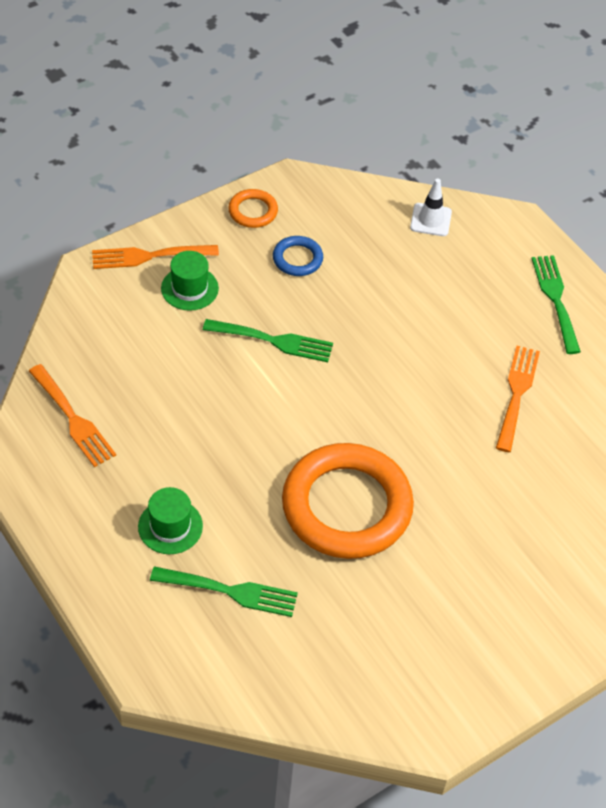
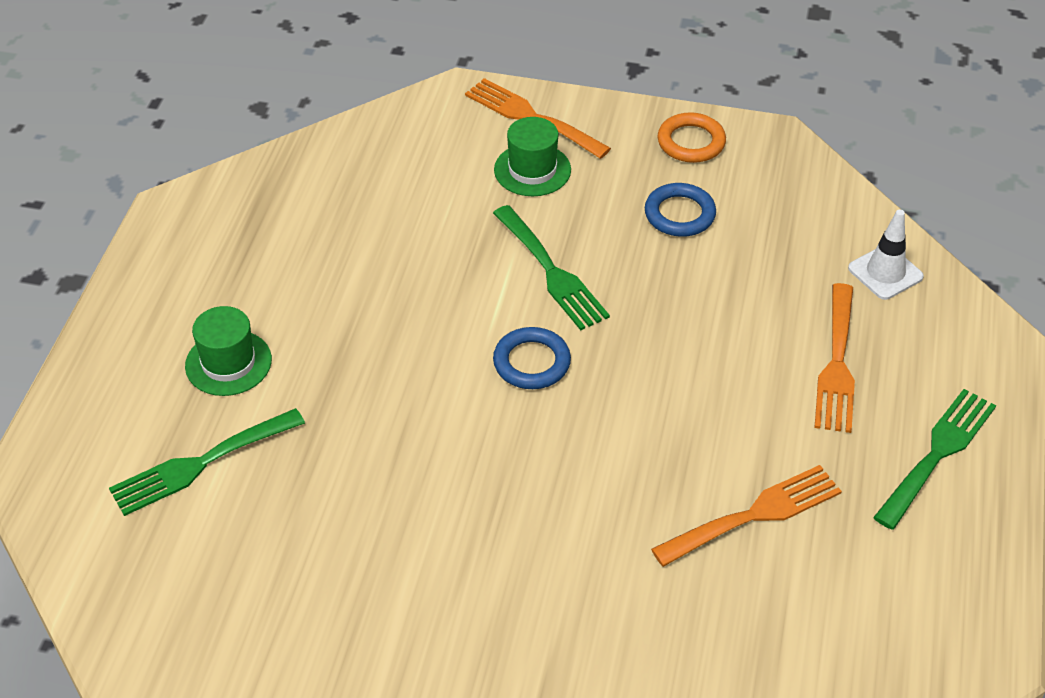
camera: 50 degrees right, 5 degrees down
orange fork [29,364,116,467] -> orange fork moved to [814,283,855,433]
green fork [150,566,298,617] -> green fork turned 90 degrees clockwise [109,408,305,516]
orange ring [282,443,414,559] -> none
none -> blue ring [493,327,571,389]

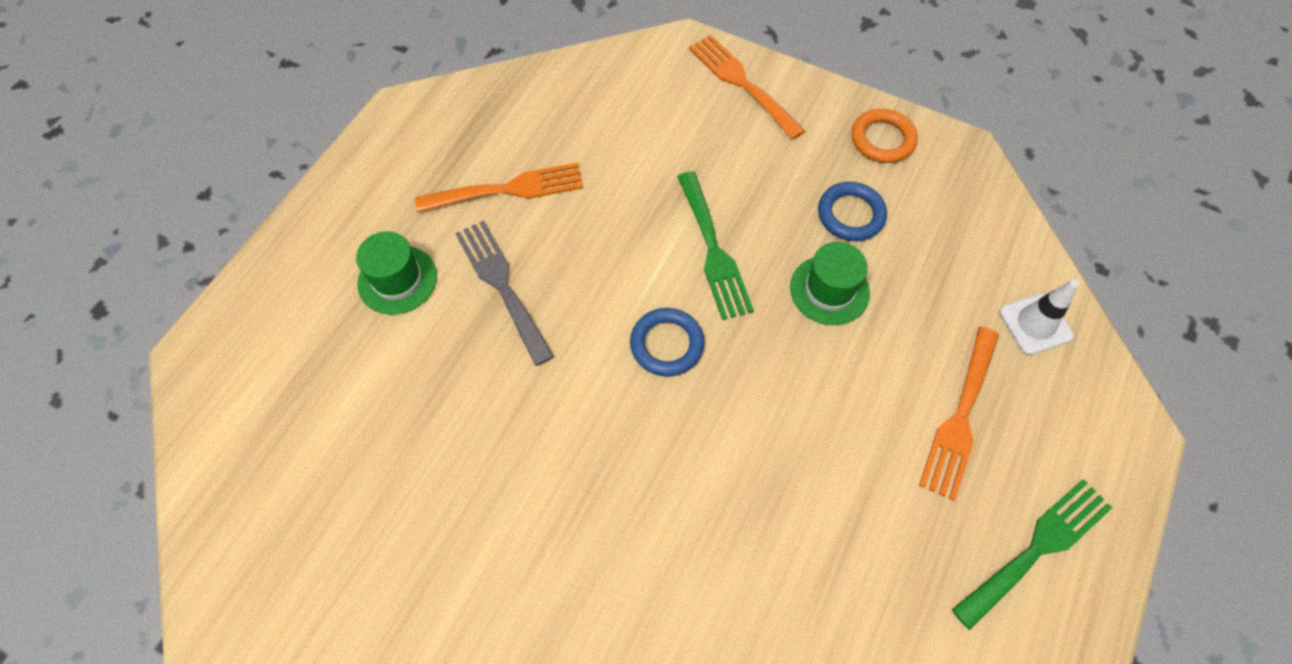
camera: 15 degrees right, 15 degrees up
green fork [109,408,305,516] -> none
green hat [494,117,571,196] -> green hat moved to [790,242,870,325]
orange fork [651,465,842,567] -> orange fork moved to [415,163,584,213]
none -> grey fork [455,220,554,366]

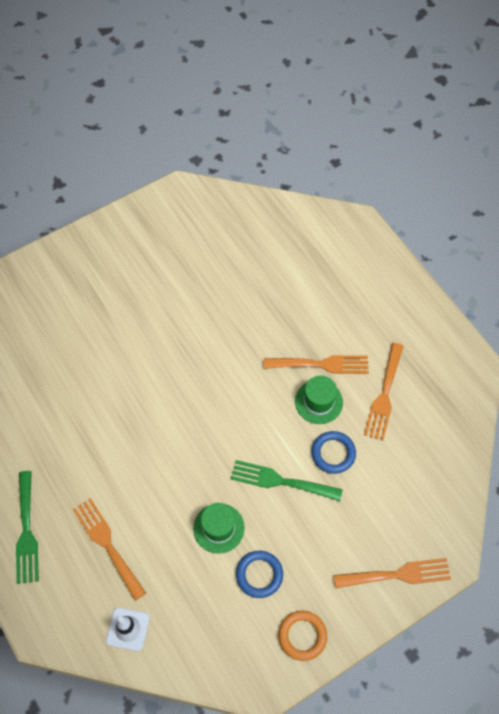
camera: 120 degrees right, 0 degrees up
green hat [356,231,437,315] -> green hat moved to [295,376,343,424]
grey fork [455,220,554,366] -> orange fork [264,355,369,374]
blue ring [630,308,705,377] -> blue ring moved to [312,431,356,474]

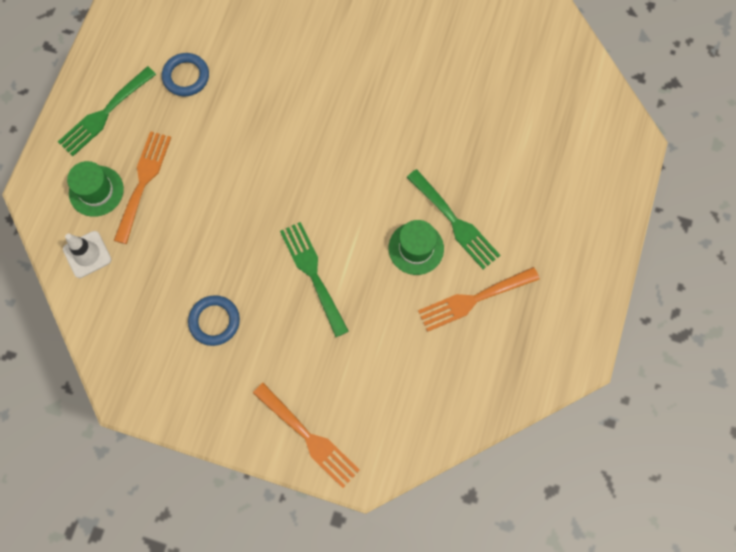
camera: 50 degrees right, 10 degrees up
green hat [193,503,245,554] -> green hat moved to [67,161,124,217]
orange fork [264,355,369,374] -> green fork [407,169,500,269]
orange ring [279,611,327,661] -> none
blue ring [312,431,356,474] -> blue ring moved to [162,53,209,96]

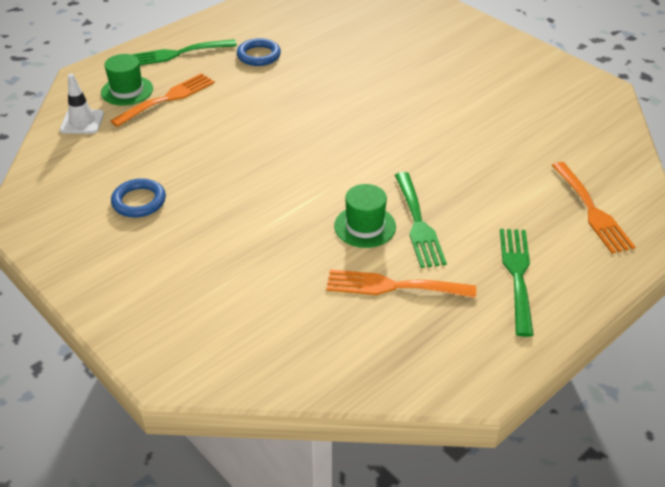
camera: 30 degrees right, 30 degrees down
orange fork [253,383,360,488] -> orange fork moved to [552,162,635,254]
green fork [280,222,349,337] -> green fork moved to [500,229,534,337]

